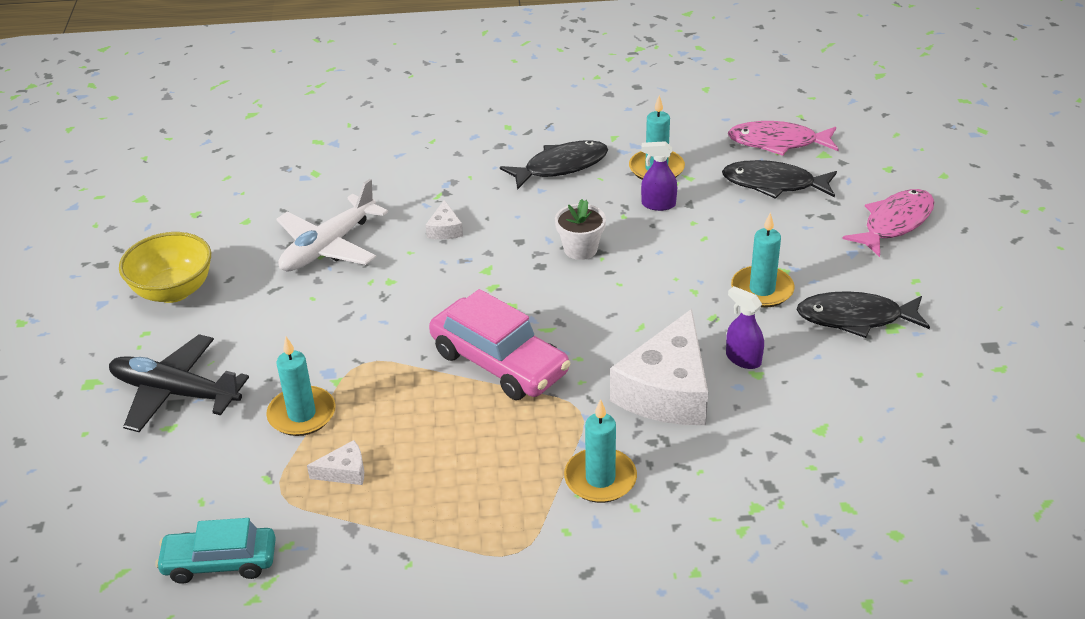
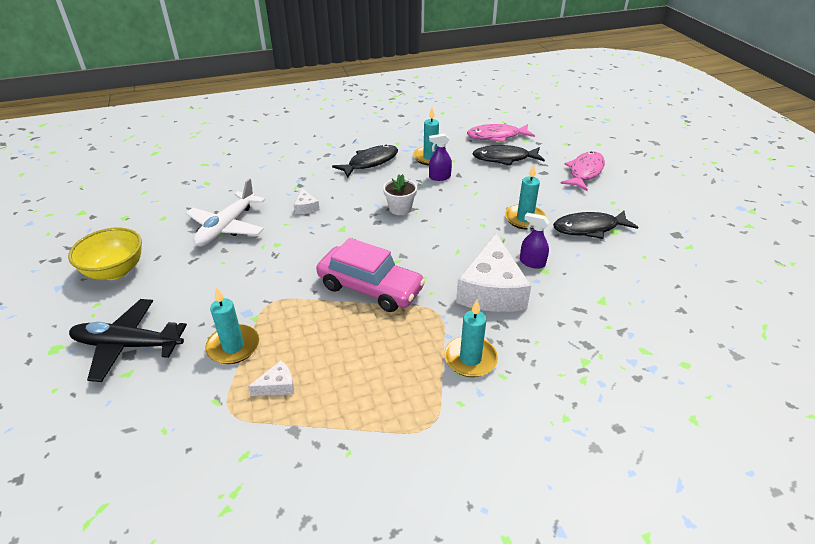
camera: 15 degrees left, 0 degrees up
turquoise car [155,518,276,584] -> none

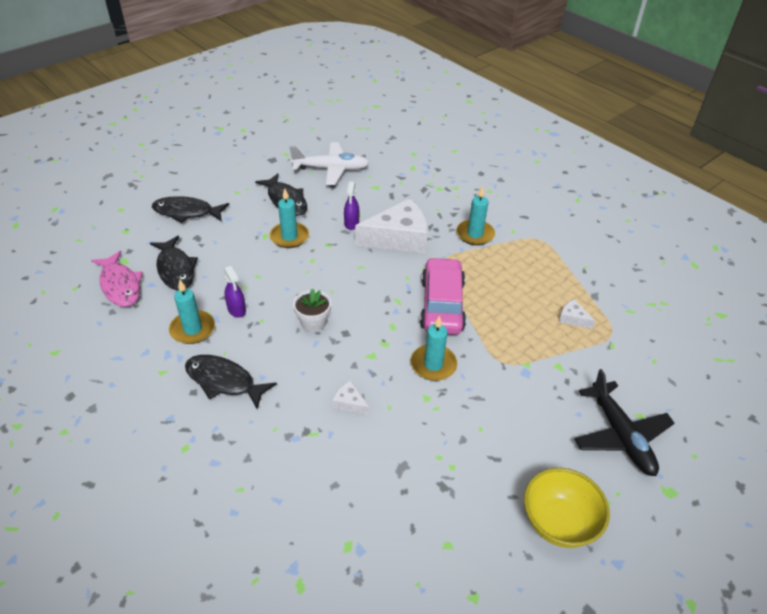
camera: 115 degrees left, 5 degrees up
white plane [186,178,265,247] -> white plane moved to [290,142,370,185]
turquoise candle [205,287,259,364] -> turquoise candle moved to [411,315,457,381]
white cheese [294,188,319,214] -> white cheese turned 105 degrees counterclockwise [332,381,369,415]
pink fish [560,151,605,191] -> black fish [152,196,229,223]

